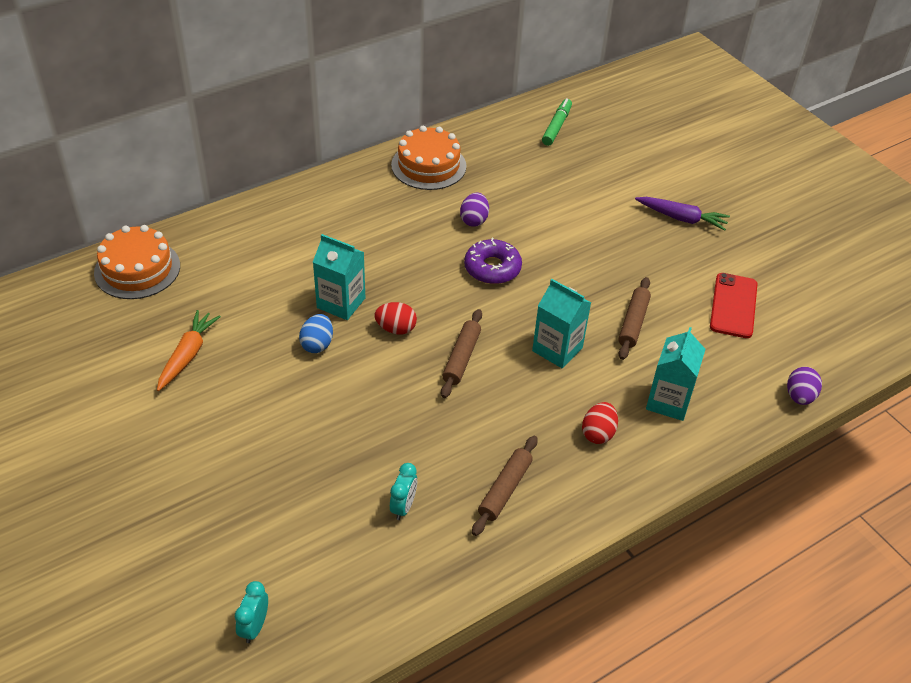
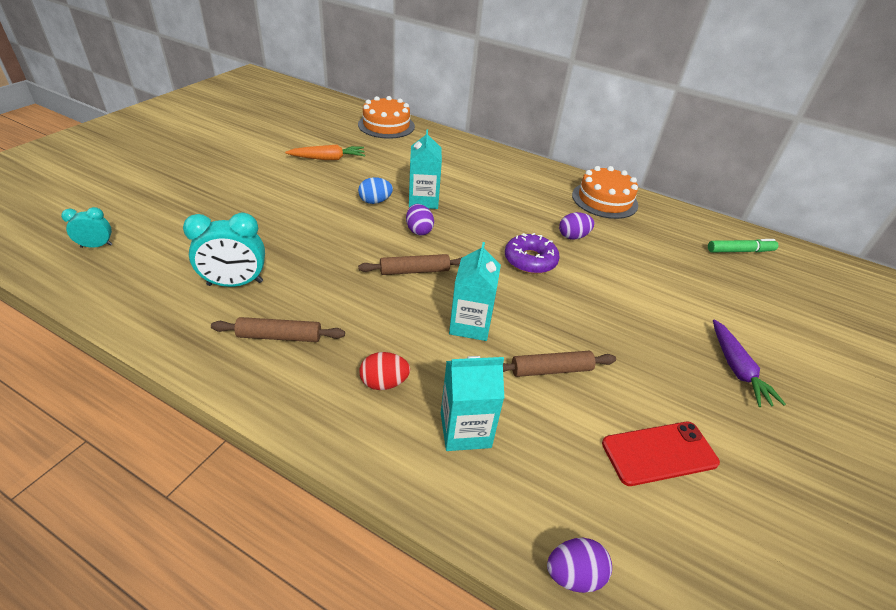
camera: 60 degrees right, 5 degrees down
red egg [374,302,417,335] -> purple egg [406,204,434,235]
turquoise clock [390,463,417,520] -> turquoise clock [183,213,265,287], size x1.76

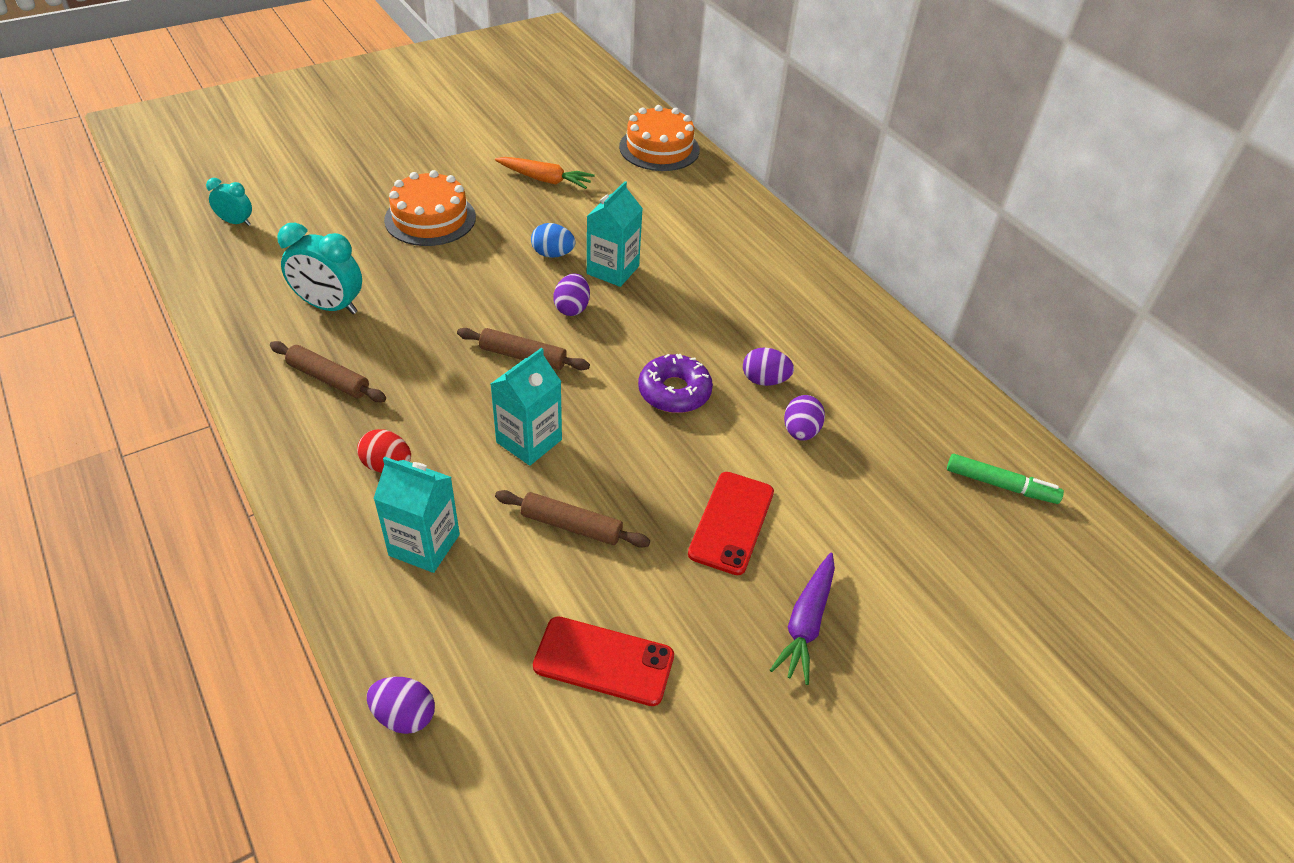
camera: 30 degrees right, 5 degrees up
orange cake [572,166,638,219] -> orange cake moved to [384,170,476,246]
none -> red phone [688,472,774,575]
none -> purple egg [784,395,825,441]

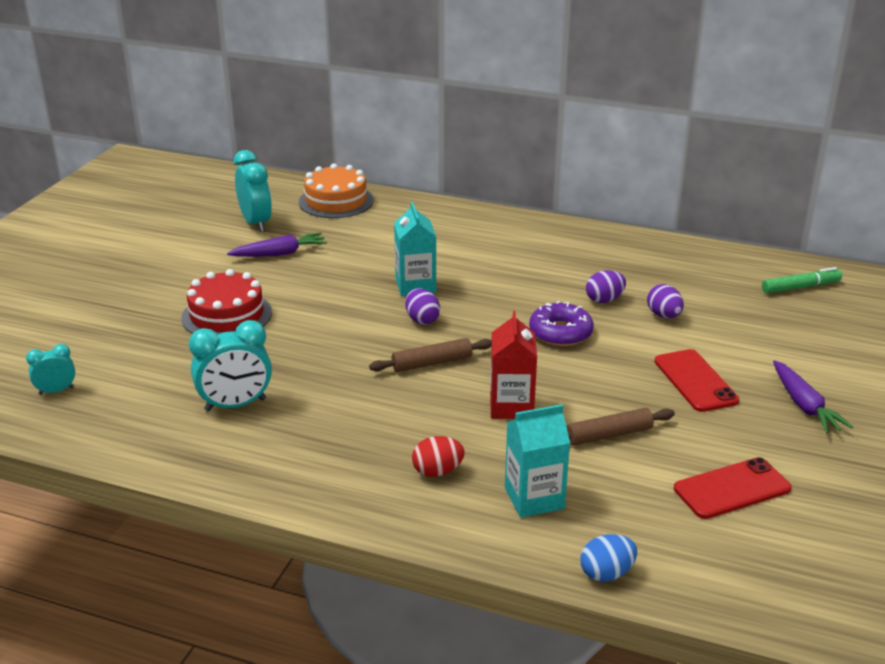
camera: 35 degrees left, 15 degrees down
brown rolling pin [270,341,386,402] -> none
purple egg [367,677,435,734] -> none
orange cake [384,170,476,246] -> red cake [182,269,272,334]
turquoise carton [491,348,562,466] -> red carton [490,311,537,419]
orange carrot [495,157,595,189] -> purple carrot [227,232,327,257]
blue egg [531,223,575,258] -> blue egg moved to [580,534,637,582]
none -> turquoise clock [234,150,272,232]

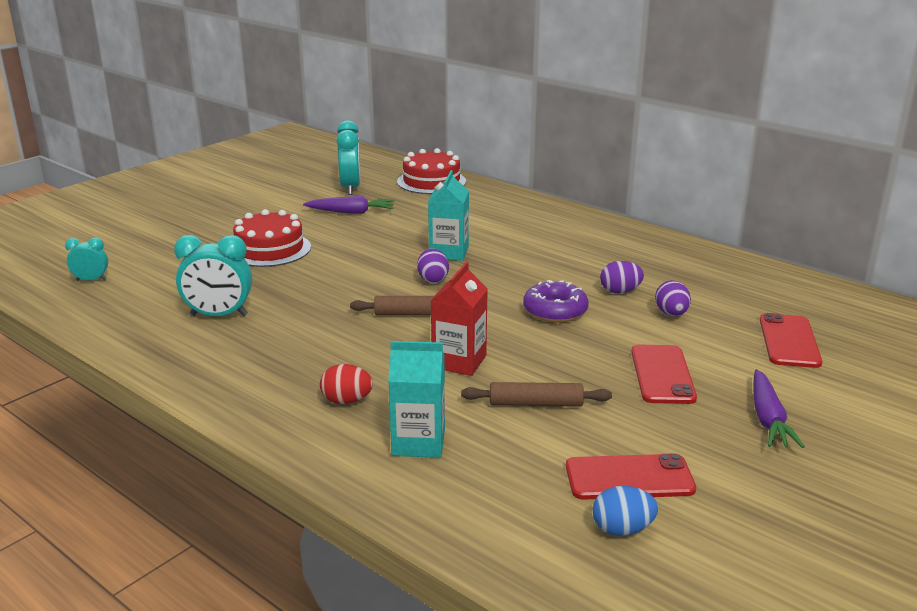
camera: 20 degrees right, 5 degrees down
orange cake [299,164,374,218] -> red cake [397,148,466,194]
blue egg [580,534,637,582] -> blue egg moved to [593,486,658,536]
green marker [762,267,842,293] -> none
none -> red phone [760,313,822,368]

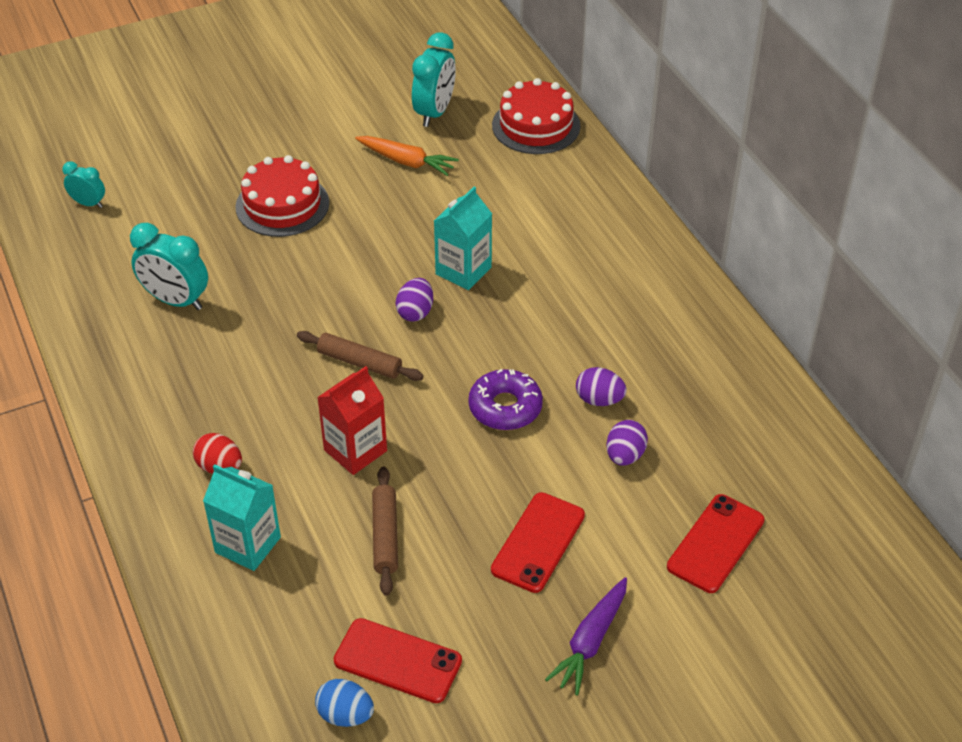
camera: 25 degrees right, 20 degrees up
purple carrot [303,196,395,214] -> orange carrot [355,136,459,176]
brown rolling pin [461,382,612,407] -> brown rolling pin turned 60 degrees clockwise [372,466,398,596]

